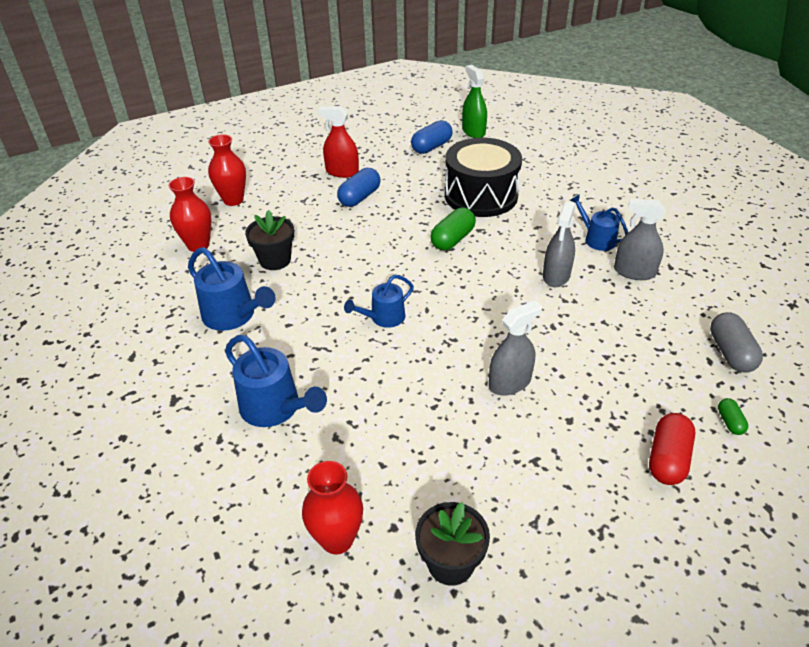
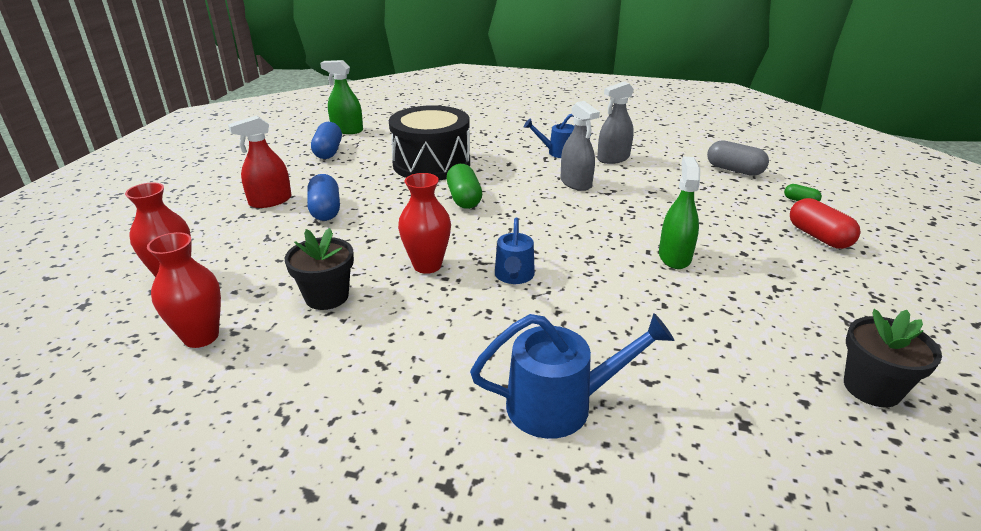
camera: 50 degrees left, 10 degrees down
blue watering can [188,247,276,331] -> none
red vase [302,461,363,554] -> red vase moved to [398,173,451,274]
grey spray bottle [489,300,542,395] -> green spray bottle [659,157,700,269]

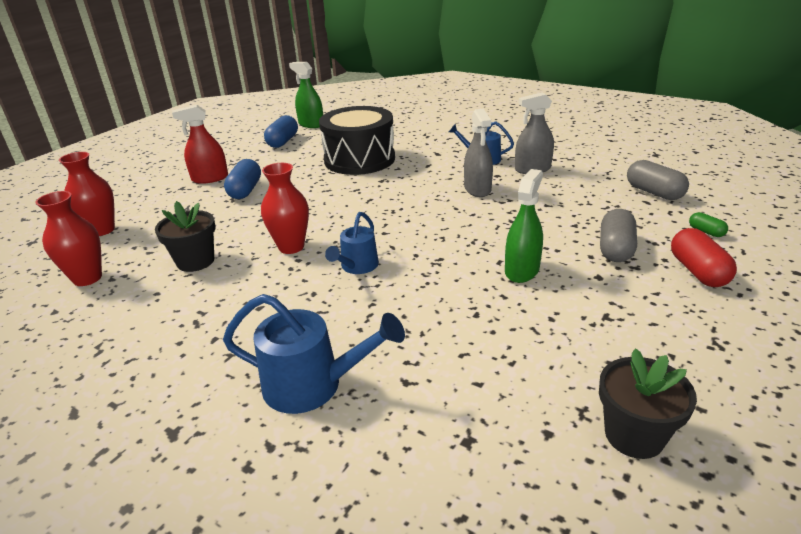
camera: 20 degrees right, 0 degrees up
green capsule [447,164,482,209] -> none
none -> grey capsule [600,209,637,262]

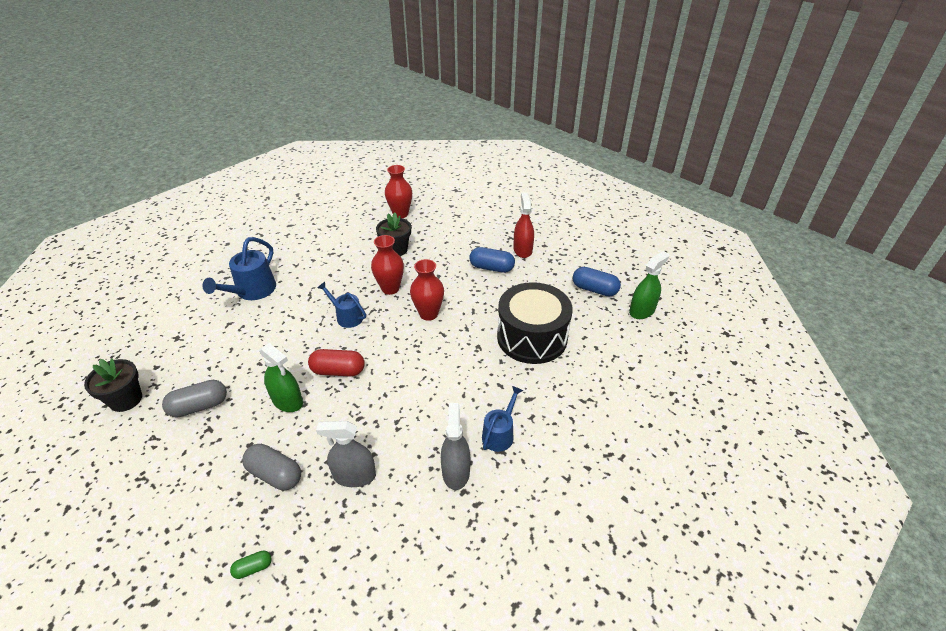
camera: 100 degrees right, 10 degrees up
red vase [59,152,115,236] -> red vase moved to [410,259,444,321]
grey spray bottle [464,108,493,197] -> grey spray bottle moved to [316,421,376,487]
grey capsule [627,160,689,200] -> grey capsule moved to [162,380,227,418]
red capsule [671,228,737,287] -> red capsule moved to [308,349,365,377]

